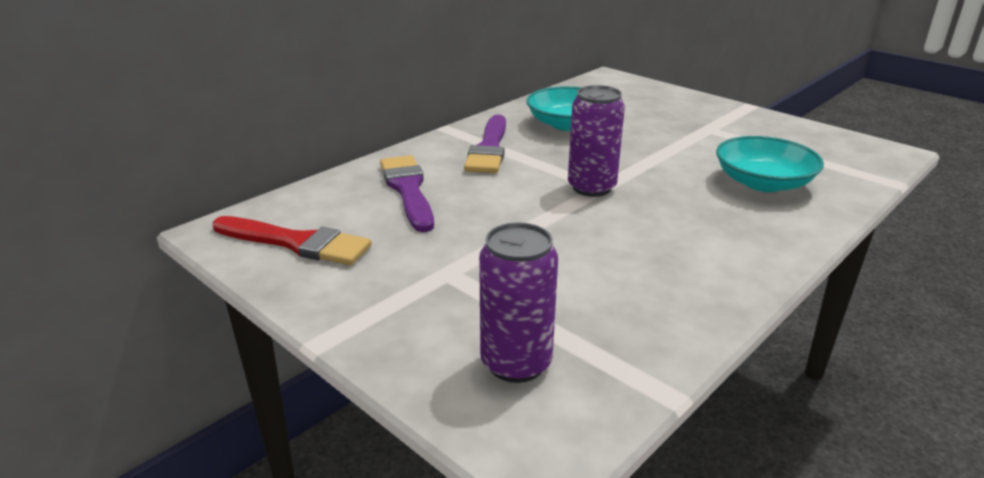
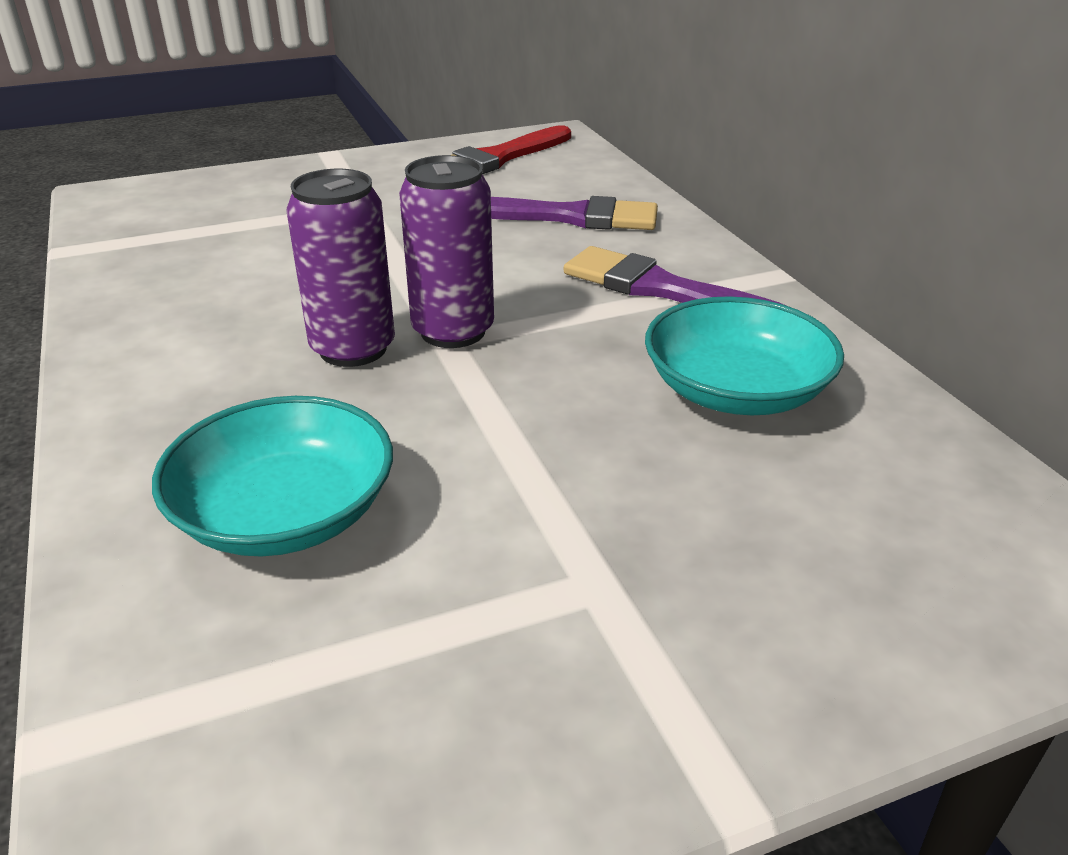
camera: 115 degrees right, 5 degrees up
purple can [479,222,558,383] -> purple can moved to [286,169,395,367]

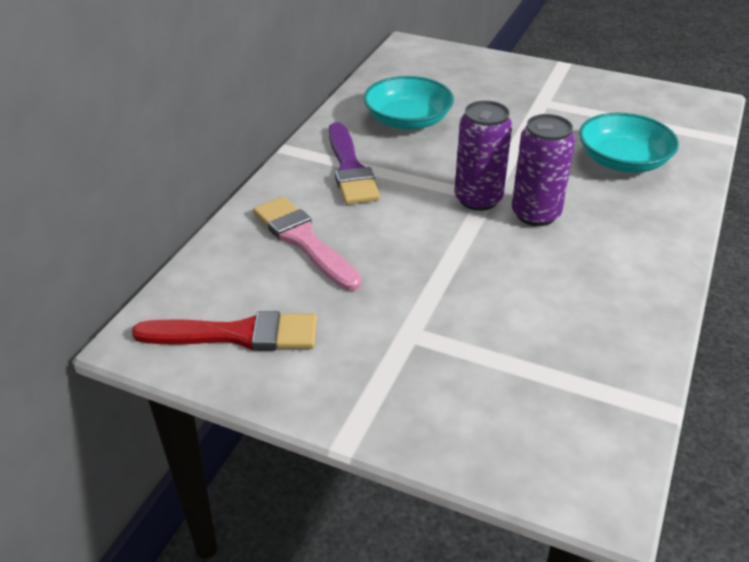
camera: 135 degrees left, 5 degrees up
purple brush [491,196,658,230] -> pink brush [253,196,362,291]

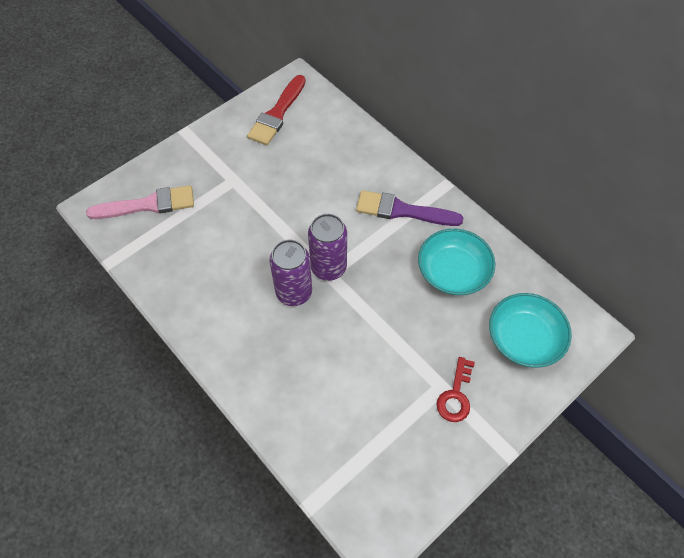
camera: 115 degrees right, 20 degrees up
pink brush [253,196,362,291] -> pink brush moved to [86,185,194,219]
turquoise bowl [579,113,679,173] -> turquoise bowl moved to [489,293,572,368]
none -> red key [436,357,475,422]

